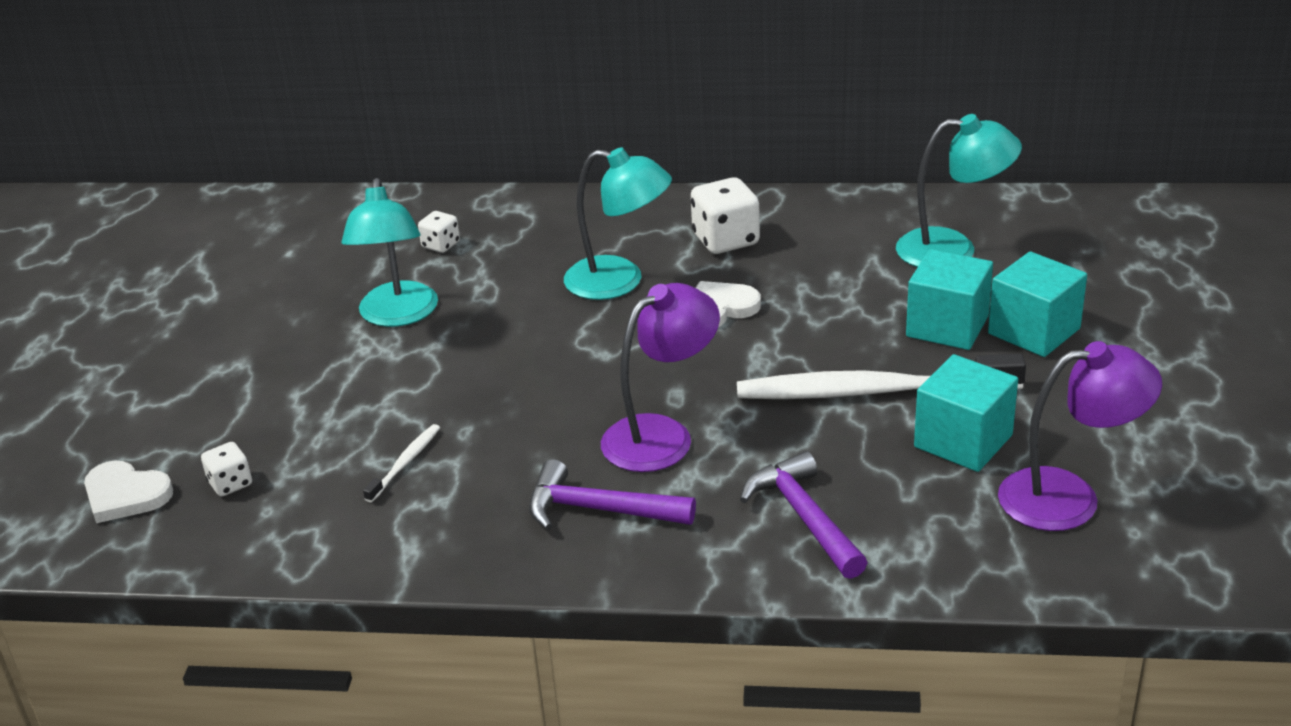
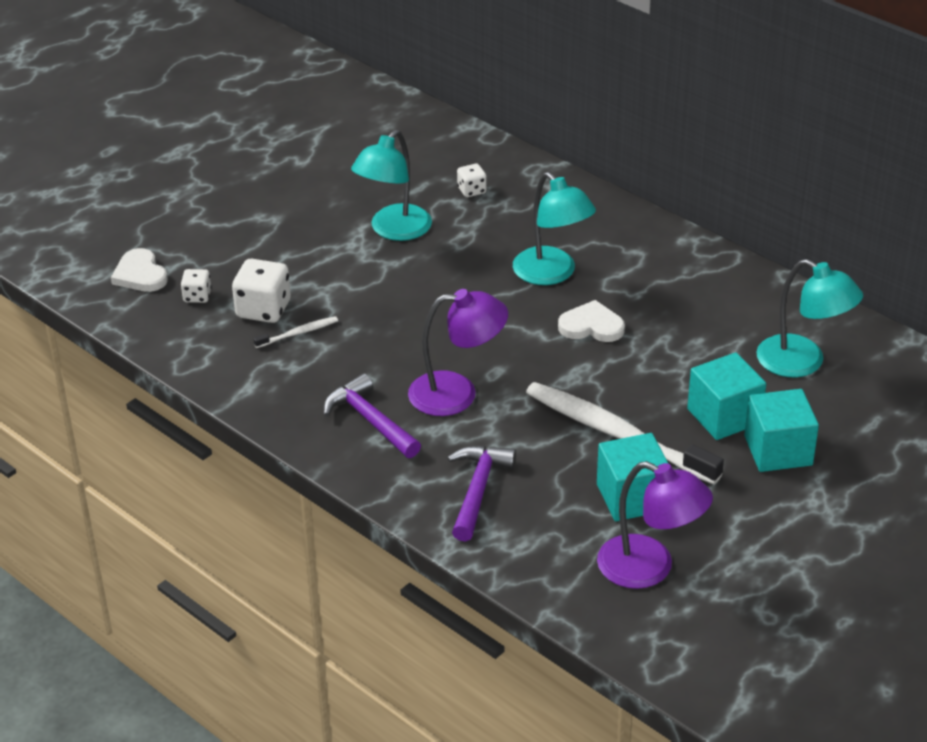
camera: 35 degrees right, 5 degrees up
white dice [691,177,760,254] -> white dice moved to [232,258,291,323]

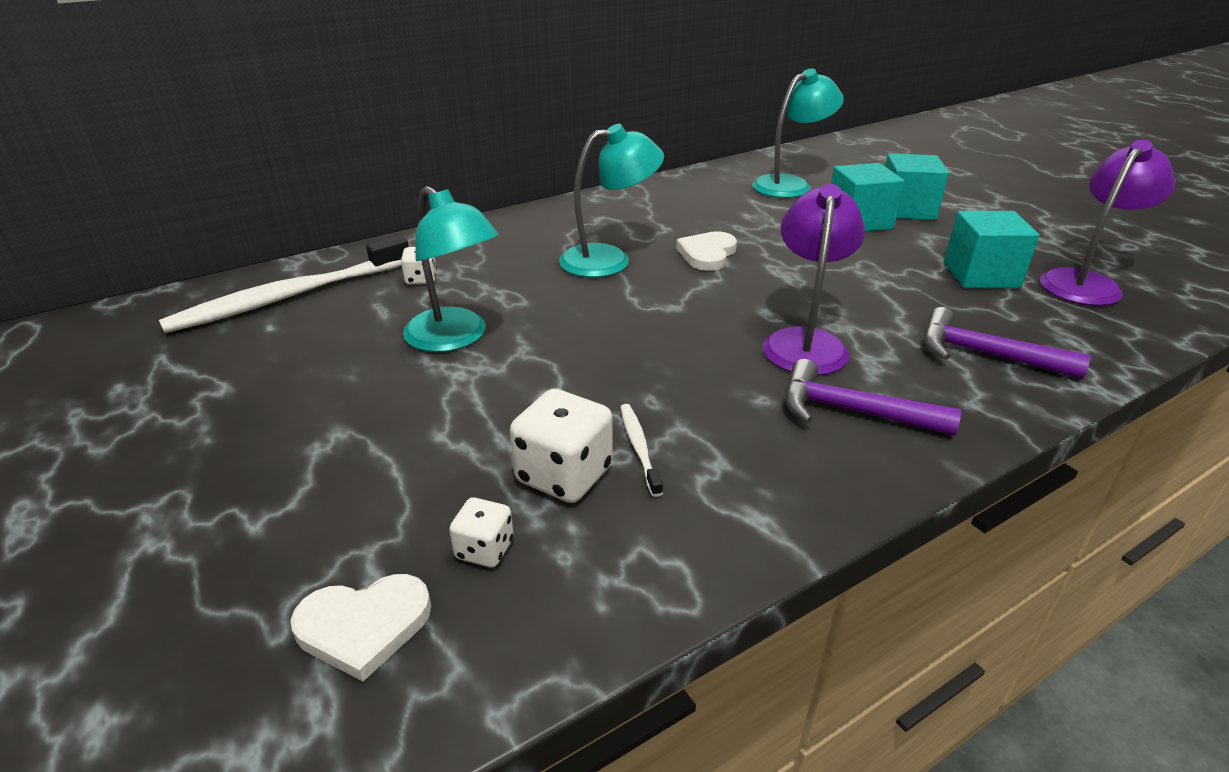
camera: 75 degrees left, 5 degrees down
purple hammer [323,373,421,458] -> purple hammer turned 45 degrees clockwise [785,359,961,436]
white toothbrush [526,382,724,485] -> white toothbrush moved to [159,236,409,333]

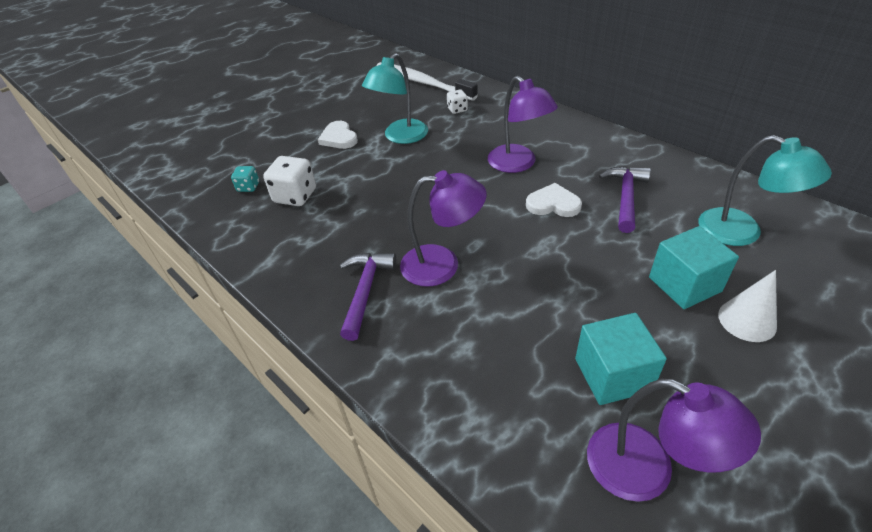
camera: 80 degrees right, 10 degrees up
white heart [290,574,431,682] -> white heart moved to [318,121,358,149]
white dice [449,497,514,568] -> turquoise dice [231,166,259,192]
turquoise lamp [559,124,664,278] -> purple lamp [488,76,558,173]
white toothbrush [620,404,663,497] -> none
turquoise cube [885,154,949,220] -> white cone [718,270,777,342]
purple hammer [924,307,1091,379] -> purple hammer moved to [599,166,651,233]

